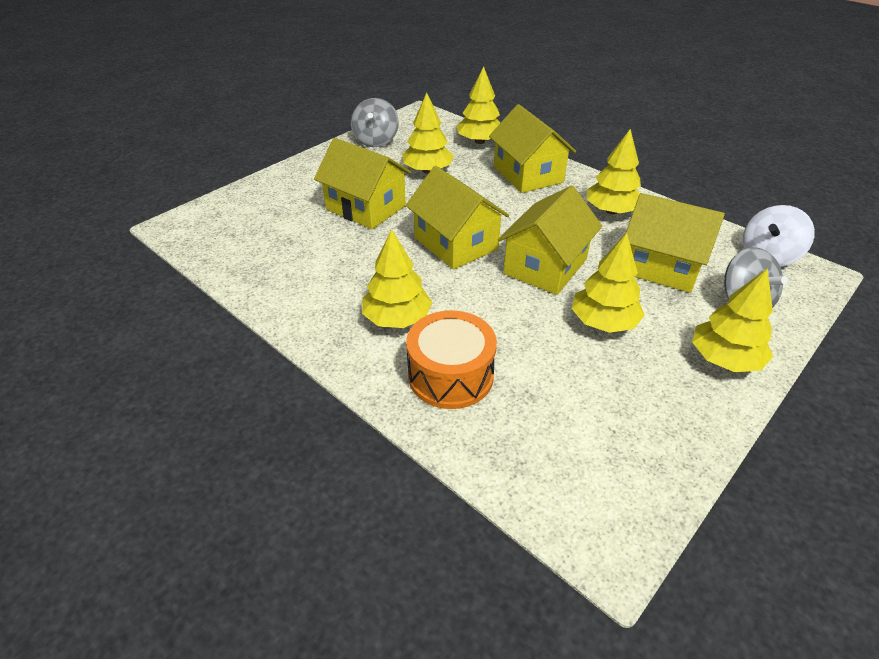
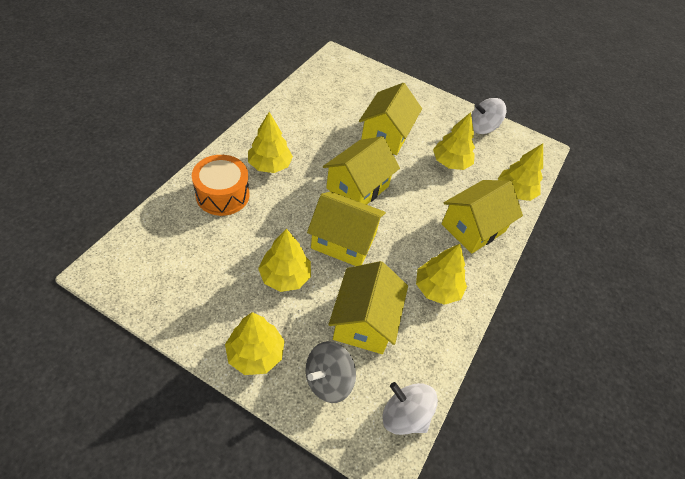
camera: 70 degrees right, 10 degrees up
grey spinning top [351,98,399,147] -> white spinning top [471,98,506,134]

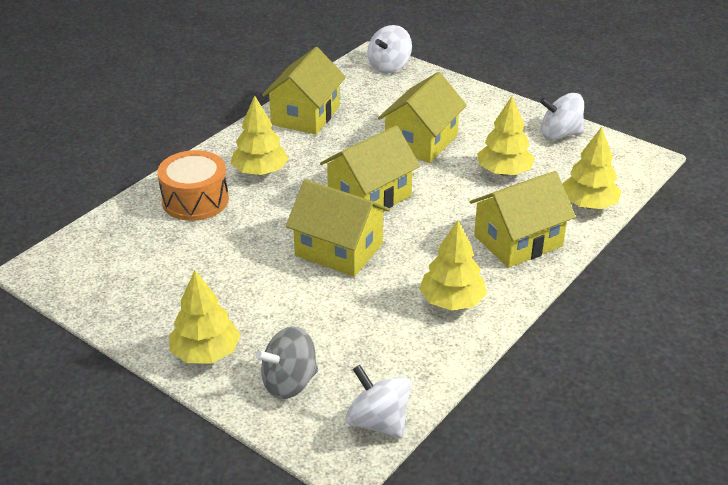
camera: 15 degrees right, 15 degrees down
yellow tree [258,228,311,292] -> none
yellow house [328,261,408,354] -> yellow house moved to [262,47,346,135]
none -> white spinning top [367,25,412,73]

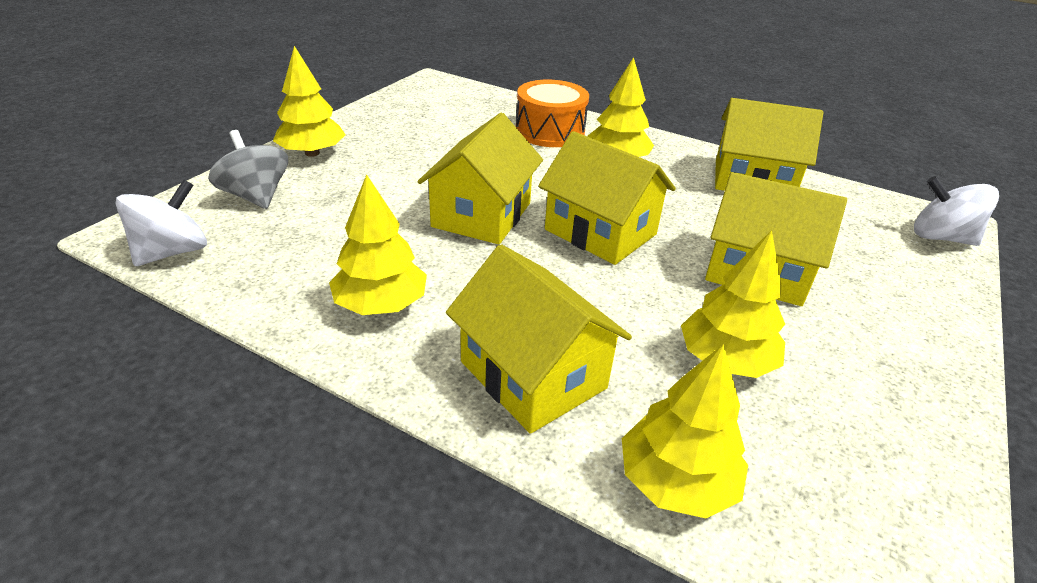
camera: 80 degrees right, 0 degrees up
white spinning top [540,93,584,140] -> none

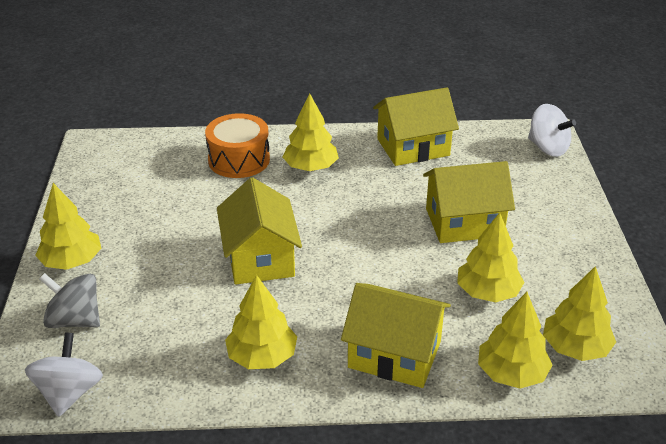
camera: 30 degrees left, 0 degrees up
yellow house [538,131,676,265] -> none
white spinning top [914,176,999,246] -> white spinning top turned 135 degrees counterclockwise [528,104,576,157]
none -> yellow tree [543,266,616,361]

